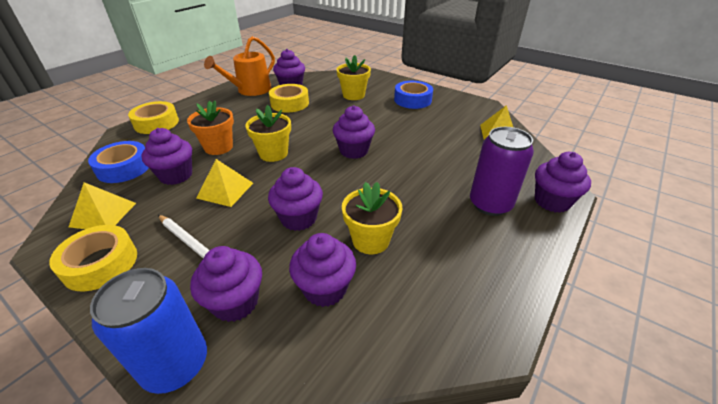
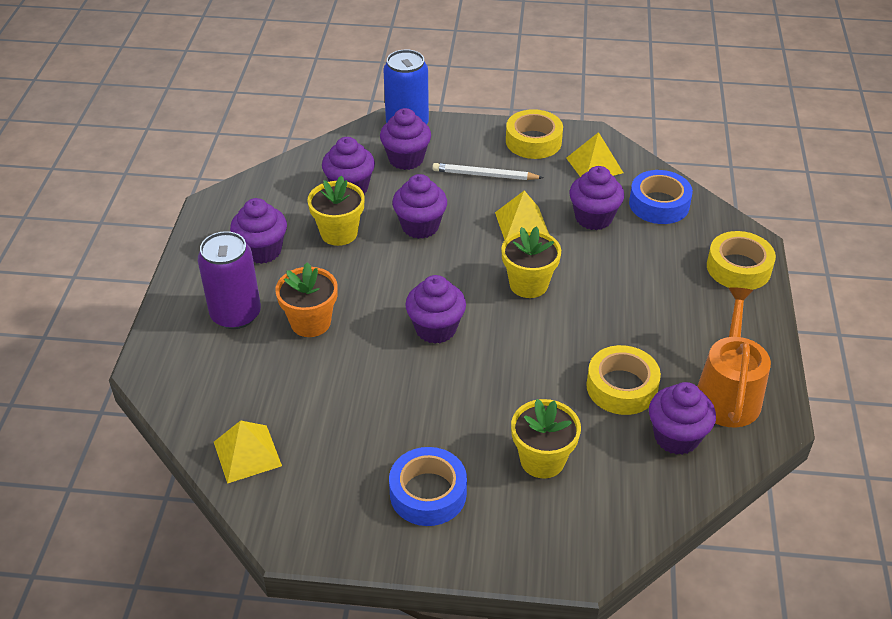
camera: 150 degrees right, 5 degrees up
orange flower pot [187,100,234,155] -> orange flower pot moved to [275,262,338,337]
purple cupcake [535,152,591,213] -> purple cupcake moved to [230,198,287,264]

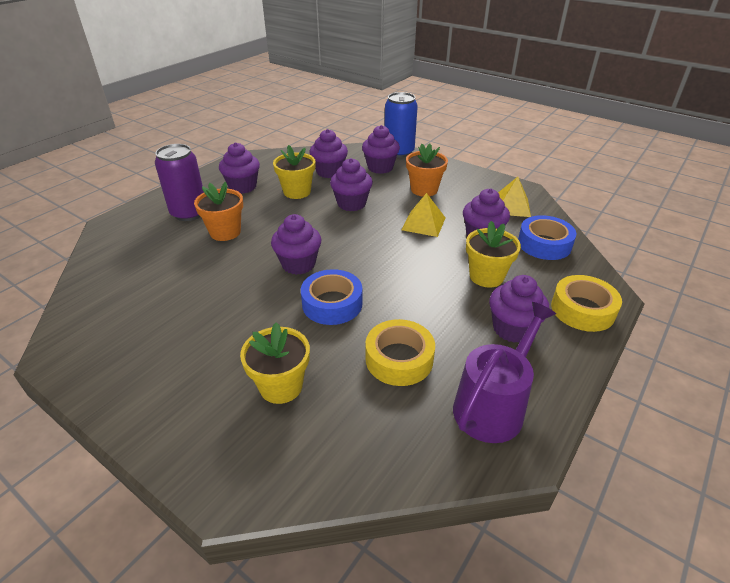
camera: 30 degrees right, 5 degrees down
yellow pyramid [214,420,282,484] -> none
blue tape [389,447,467,526] -> blue tape moved to [301,269,363,325]
white pencil [432,163,544,180] -> orange flower pot [406,144,448,196]
yellow flower pot [501,226,561,298] -> yellow flower pot moved to [466,221,521,288]
yellow tape [506,109,563,159] -> none
purple cupcake [649,382,716,455] -> purple cupcake moved to [489,275,549,343]
orange watering can [697,287,771,428] -> purple watering can [453,302,556,443]

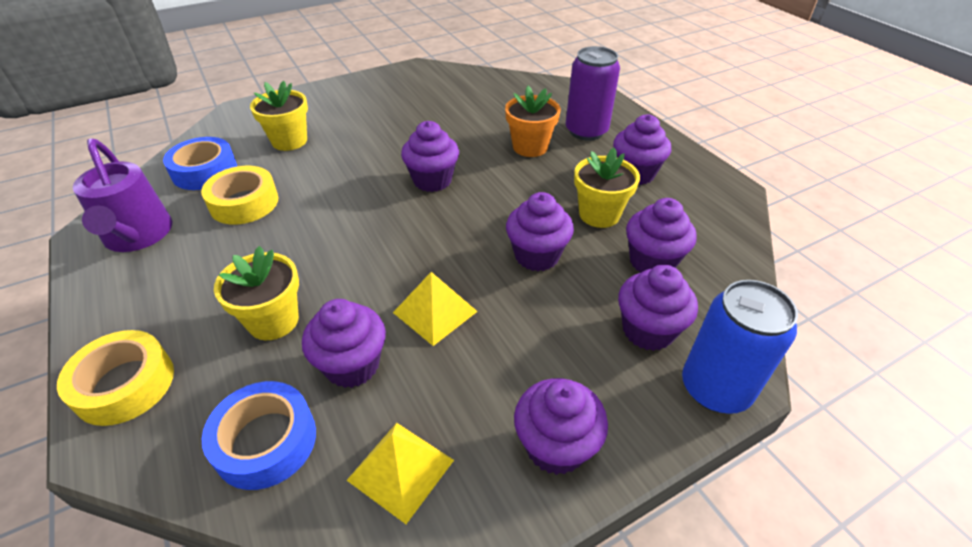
camera: 115 degrees right, 5 degrees up
blue tape [301,269,363,325] -> blue tape moved to [163,137,237,190]
orange flower pot [406,144,448,196] -> none
purple cupcake [489,275,549,343] -> purple cupcake moved to [514,378,608,475]

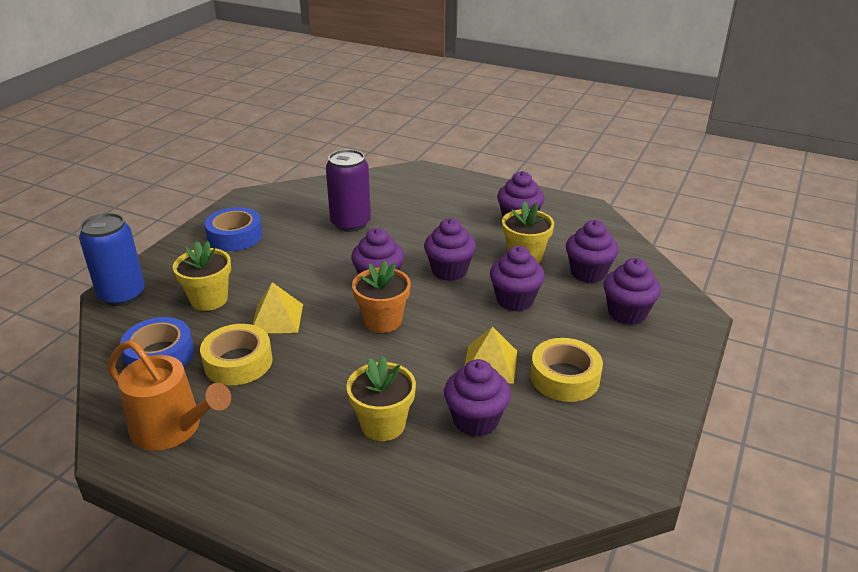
camera: 35 degrees left, 10 degrees down
yellow tape [57,330,174,426] -> yellow tape moved to [530,338,603,402]
purple watering can [73,139,172,252] -> orange watering can [108,340,231,450]
blue tape [202,381,316,490] -> blue tape moved to [205,207,263,251]
yellow pyramid [347,423,454,524] -> yellow pyramid moved to [252,282,303,333]
orange flower pot [505,86,561,157] -> orange flower pot moved to [352,260,411,333]
purple cupcake [514,378,608,475] -> purple cupcake moved to [424,218,476,281]
purple can [566,46,620,141] -> purple can moved to [326,149,371,232]
blue can [682,280,798,414] -> blue can moved to [79,213,145,306]

